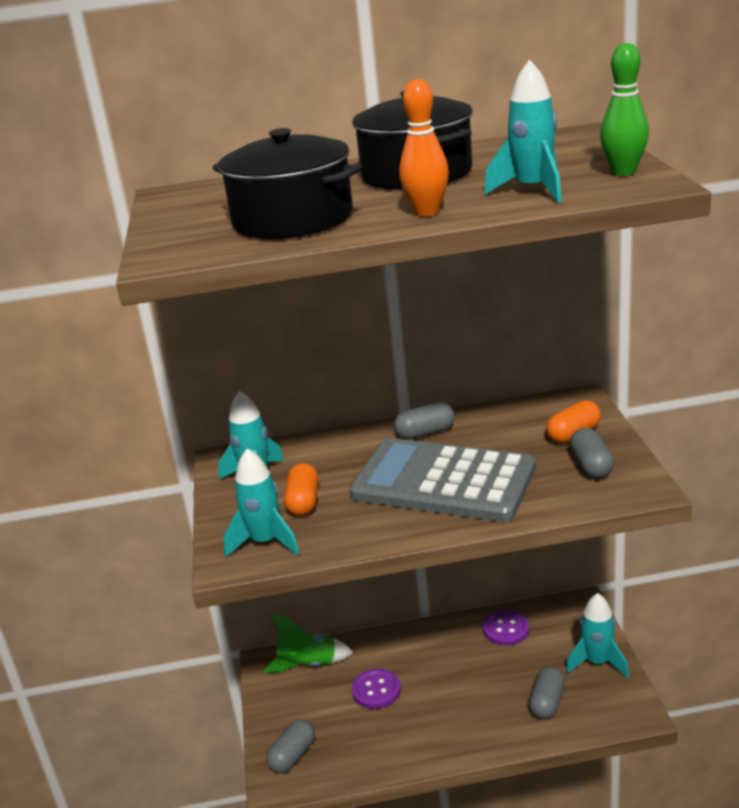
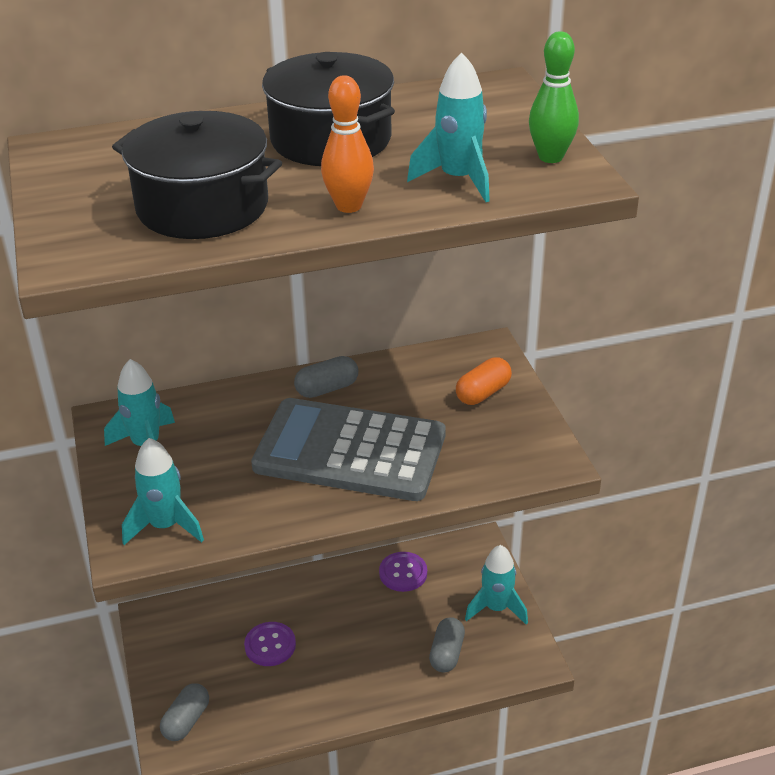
camera: 10 degrees left, 10 degrees up
green rocket [263,614,354,673] -> none
orange capsule [284,463,319,516] -> none
grey capsule [570,428,614,479] -> none

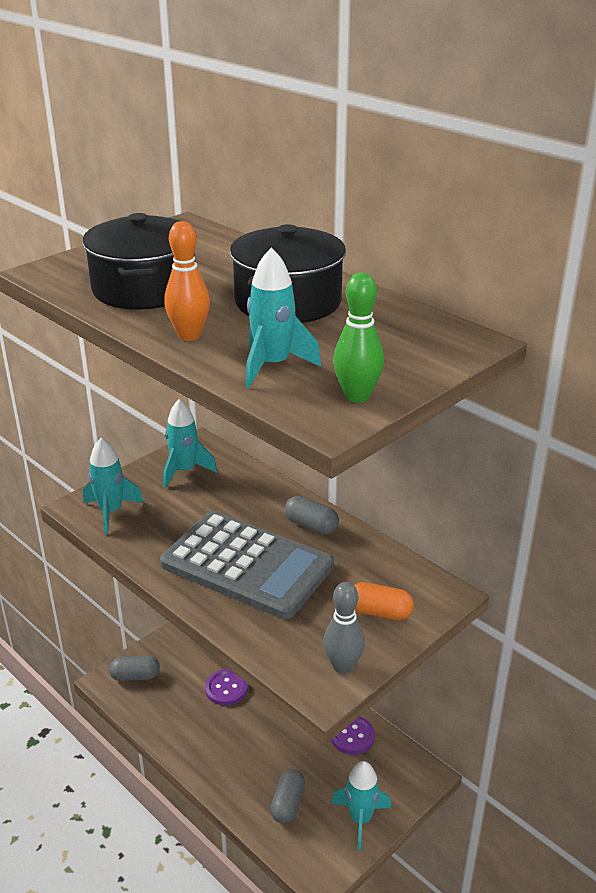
camera: 60 degrees right, 5 degrees down
grey calculator [251,398,446,501] -> grey calculator turned 135 degrees clockwise [160,511,334,619]
grey capsule [429,617,465,672] -> grey capsule turned 60 degrees counterclockwise [270,769,305,824]
none -> grey bowling pin [323,582,365,674]

